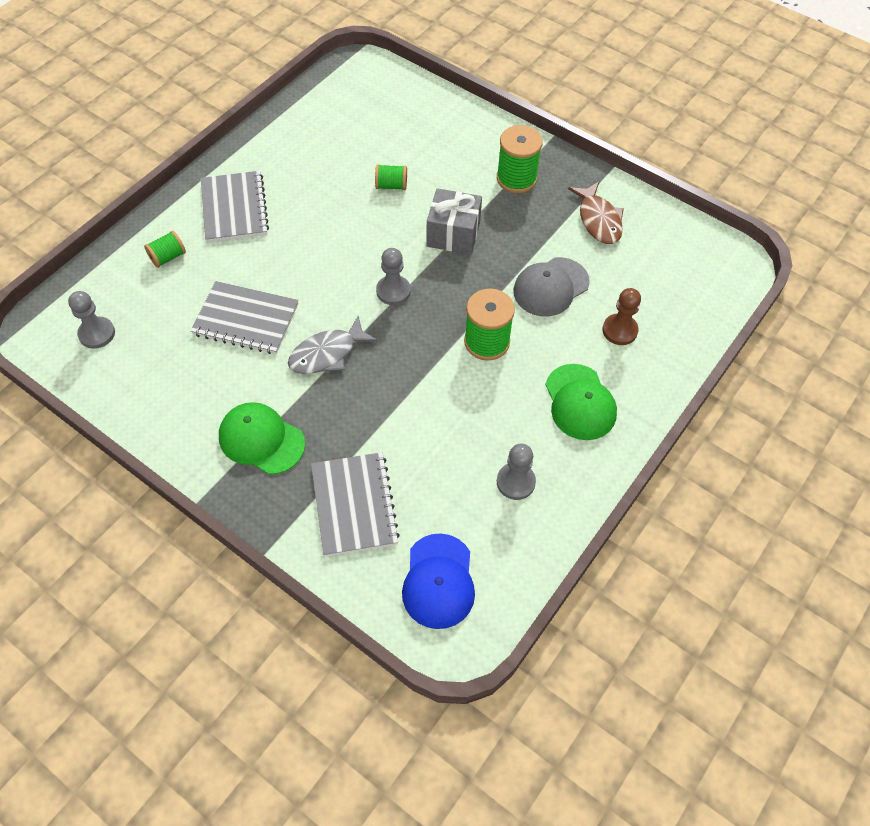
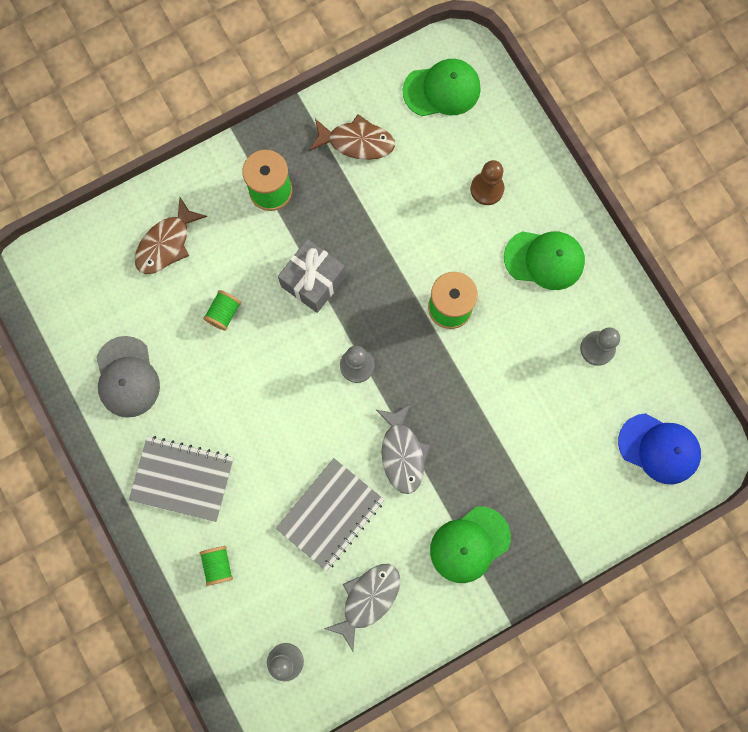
camera: 65 degrees left, 20 degrees up
grey notebook [311,452,400,557] -> none
grey cap [513,257,590,316] -> grey cap moved to [96,336,160,418]
none -> brown fish [135,197,207,274]
none -> grey fish [324,564,400,651]
none -> green cap [403,59,481,116]

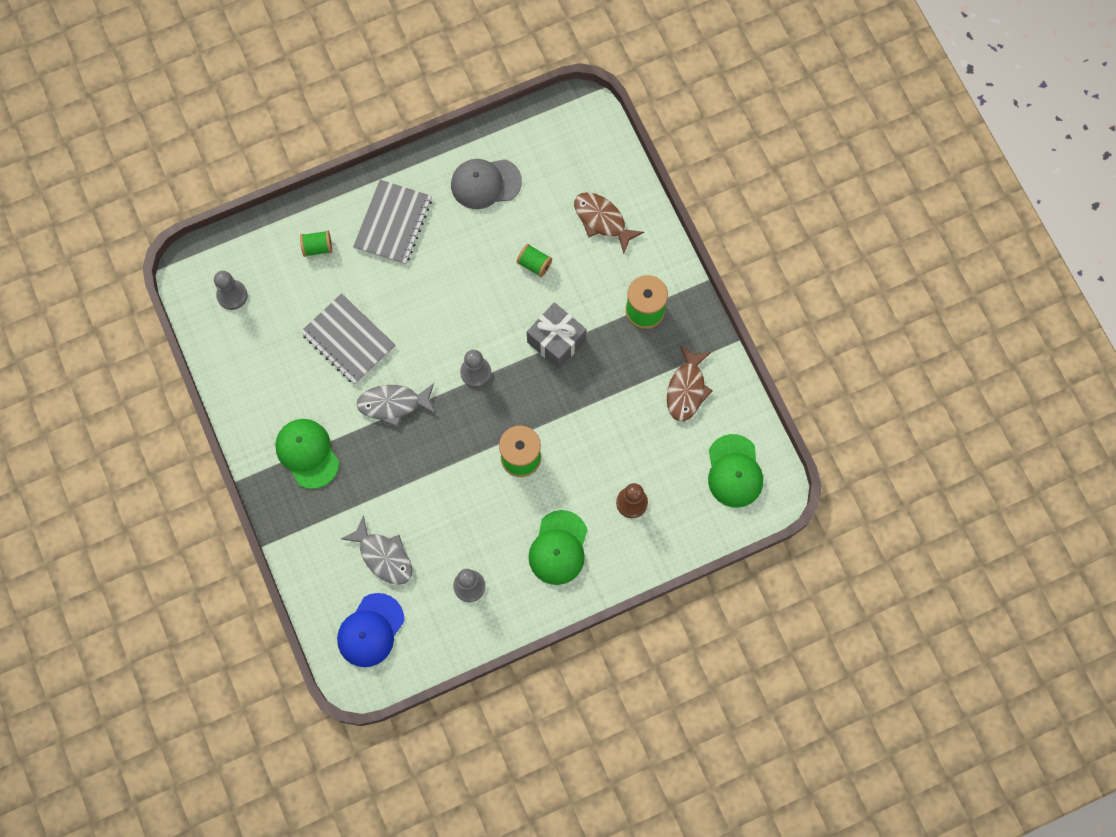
camera: 95 degrees right, 5 degrees down
grey fish [324,564,400,651] -> grey fish moved to [341,515,413,585]

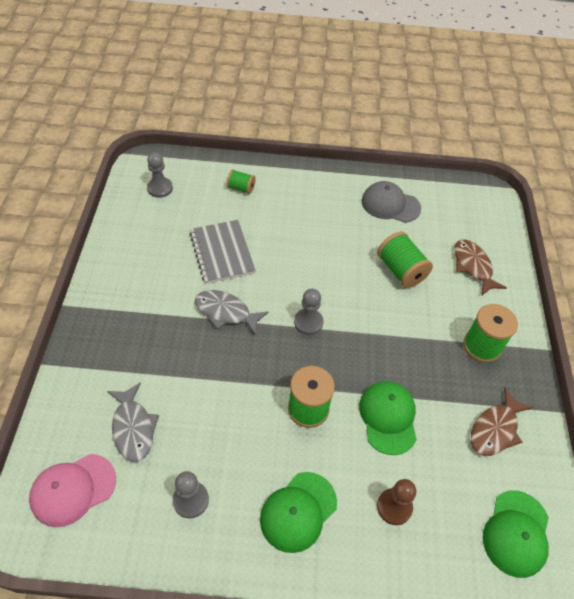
camera: 25 degrees right, 20 degrees down
green cap [275,419,339,489] -> green cap moved to [359,381,417,455]
blue cap [337,593,404,667] -> pink cap [29,454,116,527]
grey notebook [353,180,432,265] -> none
green spool [517,244,552,277] -> green spool [377,232,433,288], size x1.73
grey gift [527,302,587,369] -> none

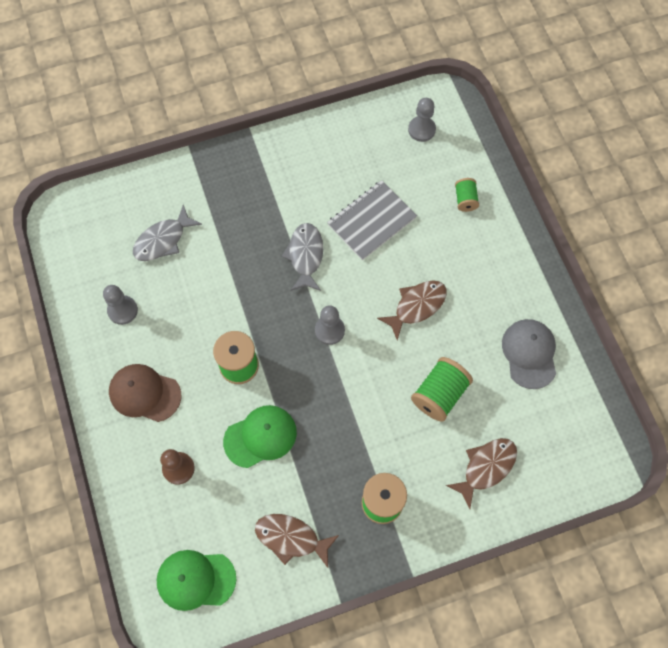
camera: 70 degrees right, 15 degrees up
pink cap [29,454,116,527] -> none
green cap [260,472,337,553] -> brown cap [109,364,181,422]
none -> brown fish [377,281,447,340]

